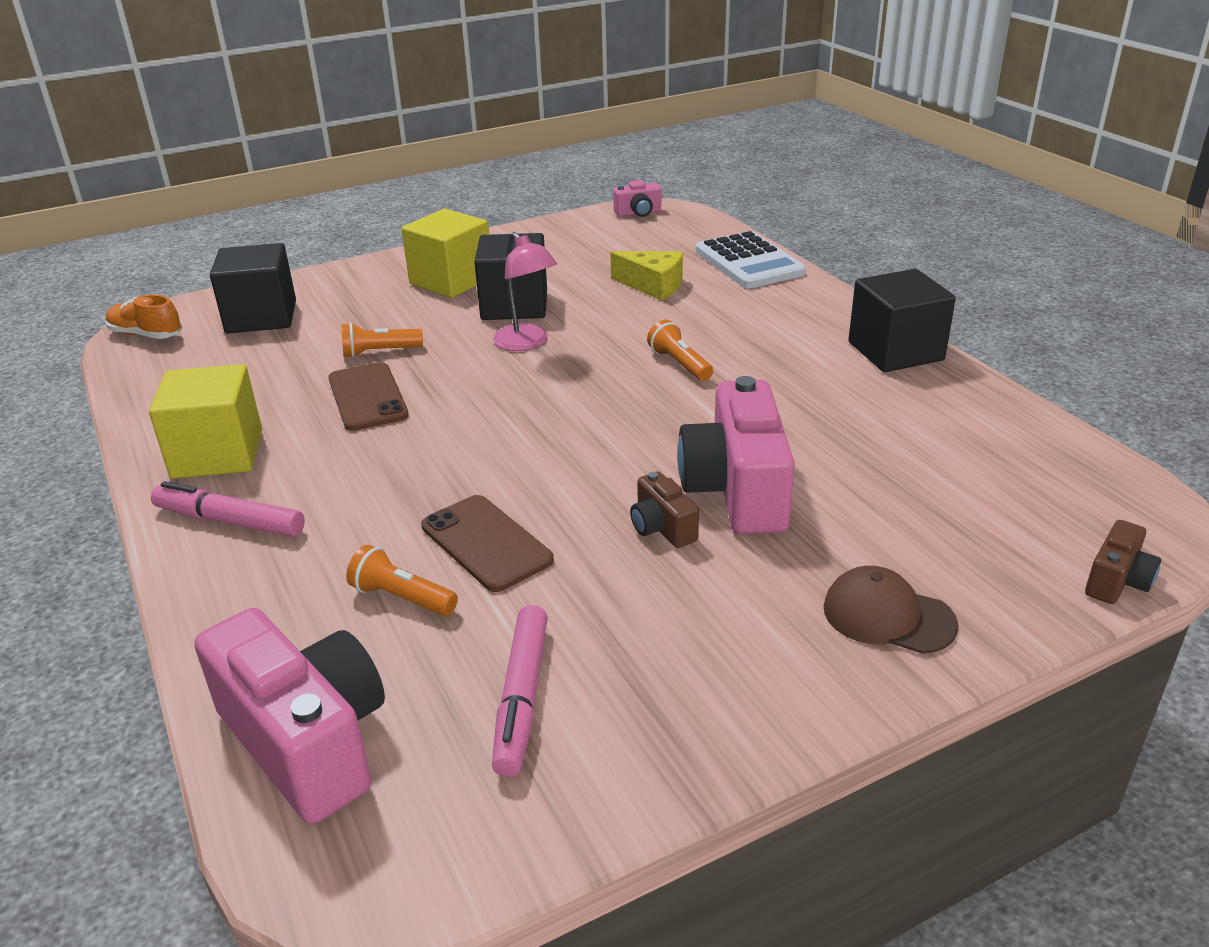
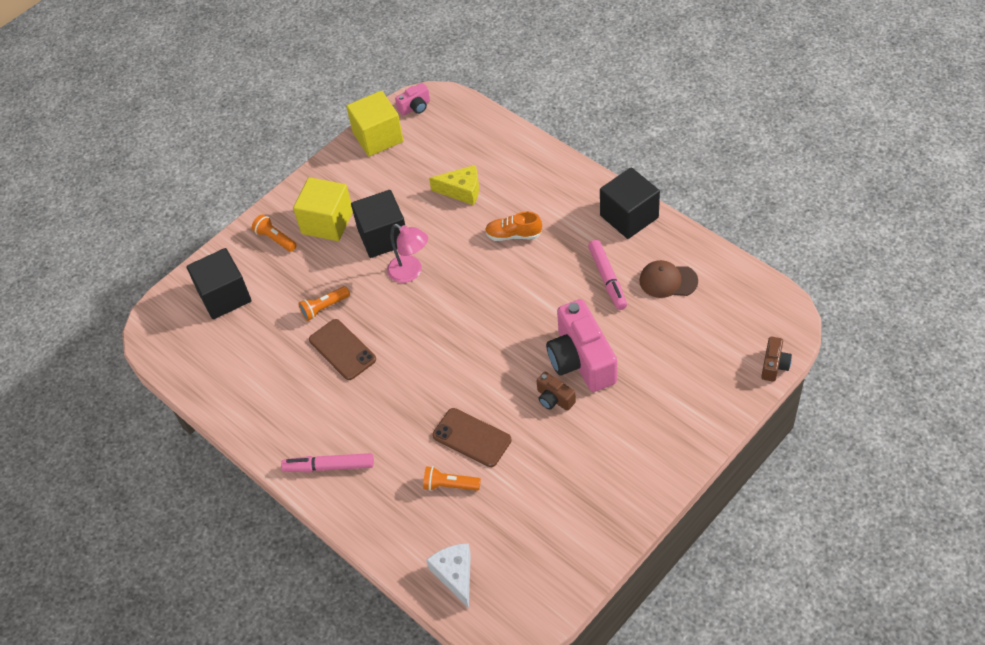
camera: 15 degrees left, 20 degrees up
orange shoe [106,295,182,339] -> orange shoe moved to [485,212,542,241]
yellow cube [149,364,262,479] -> yellow cube moved to [346,91,404,156]
pink camera [194,608,385,824] -> white cheese [426,543,471,609]
pink marker [492,605,548,777] -> pink marker moved to [588,240,627,310]
orange flashlight [647,320,713,381] -> orange flashlight moved to [252,214,297,252]
white calculator [696,231,806,289] -> none
brown cap [823,566,958,654] -> brown cap moved to [639,260,698,298]

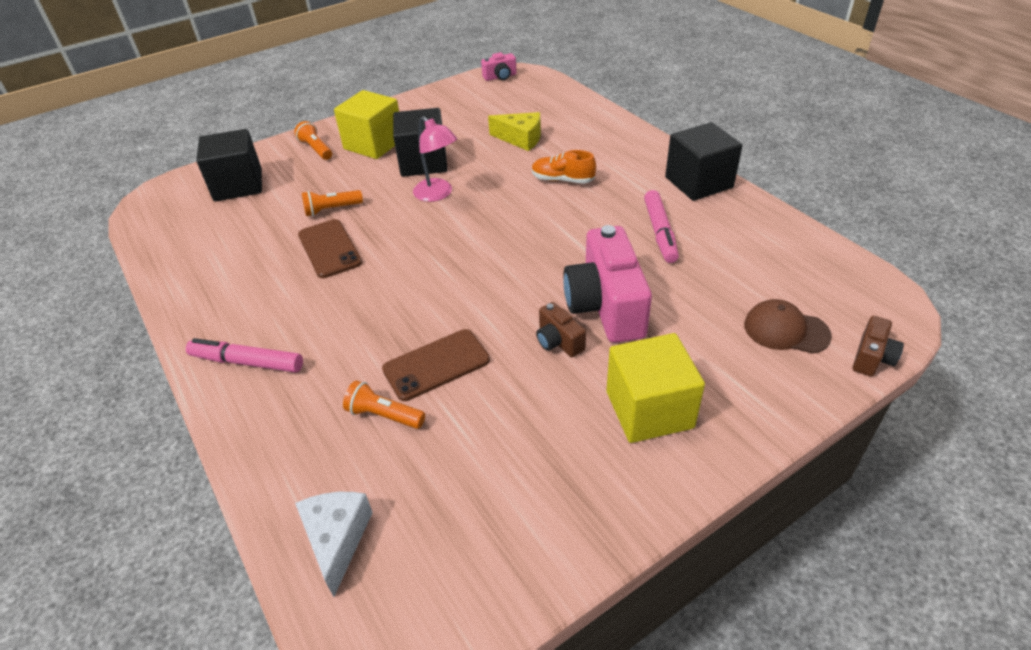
camera: 10 degrees right, 10 degrees down
yellow cube [346,91,404,156] -> yellow cube moved to [606,333,705,443]
brown phone [432,408,512,467] -> brown phone turned 75 degrees counterclockwise [382,329,490,401]
brown cap [639,260,698,298] -> brown cap moved to [744,299,832,354]

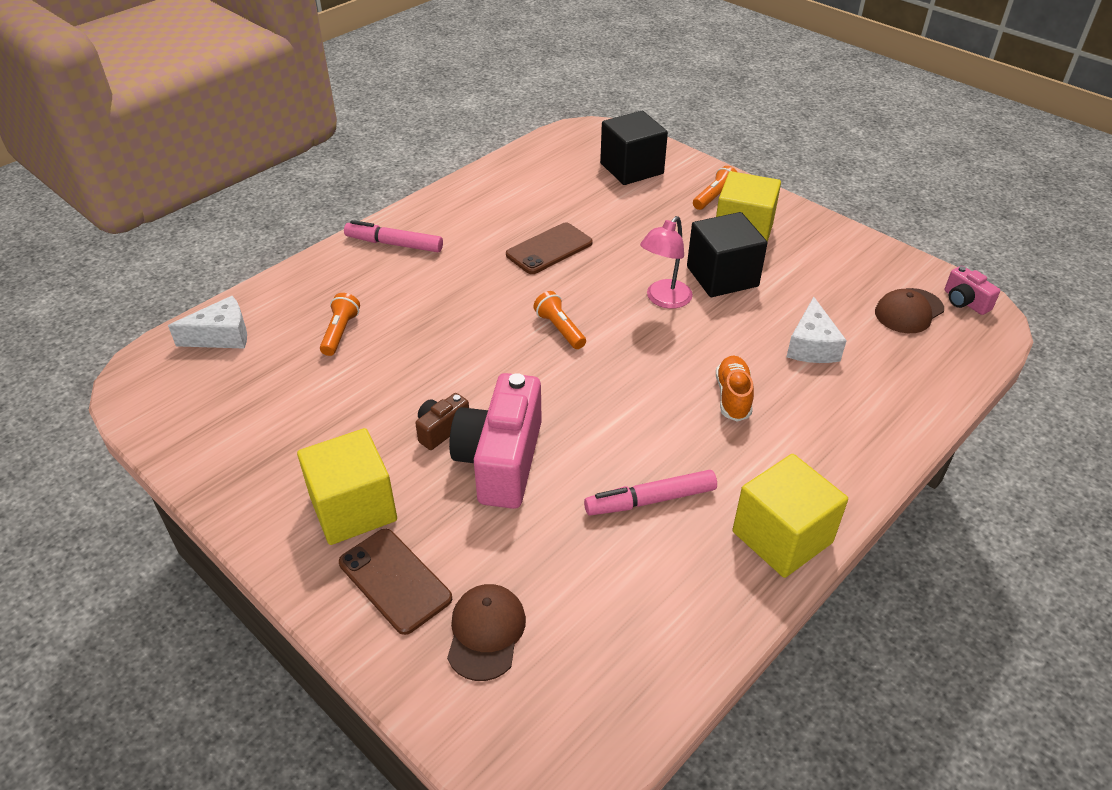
camera: 75 degrees right, 0 degrees up
pink marker [186,338,303,373] -> pink marker turned 75 degrees counterclockwise [344,220,443,252]
orange flashlight [302,190,363,216] -> orange flashlight moved to [533,291,586,349]
brown phone [382,329,490,401] -> brown phone moved to [339,529,452,635]
yellow cheese [488,112,541,151] -> white cheese [786,297,847,363]
pink camera [563,225,652,343] -> pink camera turned 60 degrees counterclockwise [449,373,542,509]
black cube [665,122,742,201] -> yellow cube [733,454,848,578]
brown camera [853,316,904,377] -> none
none -> brown cap [875,288,944,333]

